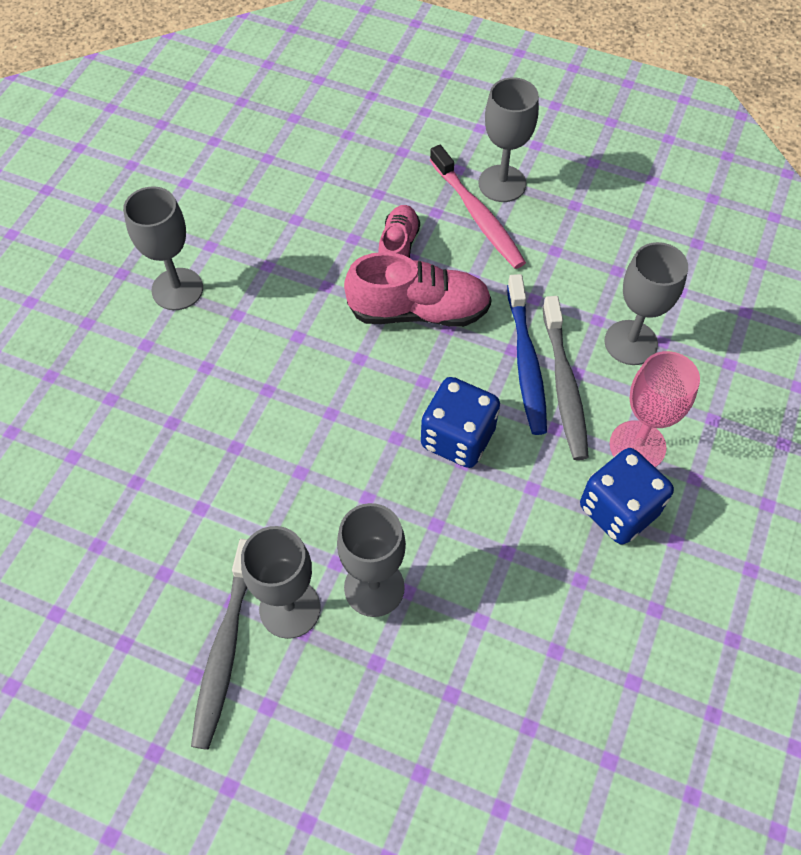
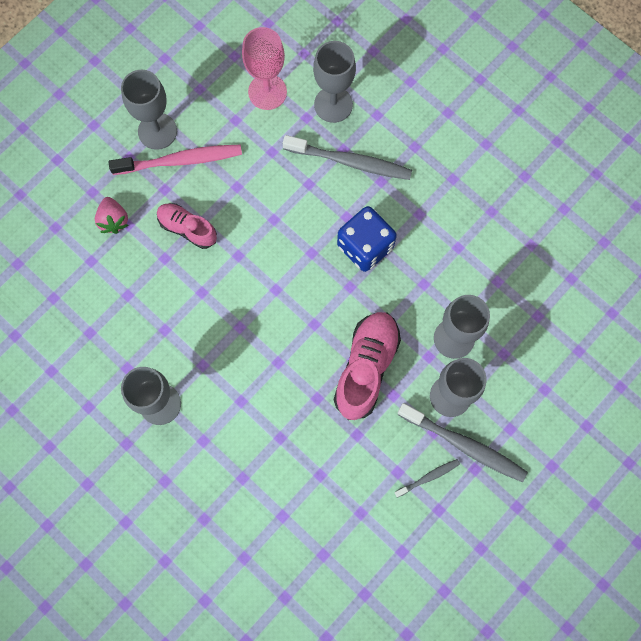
camera: 70 degrees left, 15 degrees up
pink shoe [344,252,492,327] -> pink shoe moved to [334,312,401,420]
blue toothbrush [507,274,547,435] -> none
blue dice [580,448,674,545] -> none
pink goblet [610,351,700,467] -> pink goblet moved to [242,27,287,110]
none -> pink strawberry [95,197,128,234]
none -> grey toothbrush [394,459,460,498]

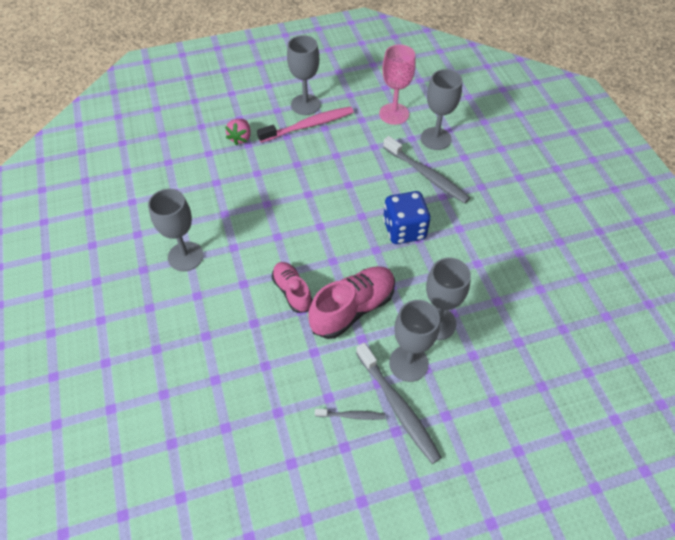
camera: 30 degrees right, 20 degrees down
pink toothbrush [109,145,242,175] -> pink toothbrush turned 45 degrees counterclockwise [257,106,354,143]
pink shoe [157,203,217,249] -> pink shoe moved to [272,262,313,313]

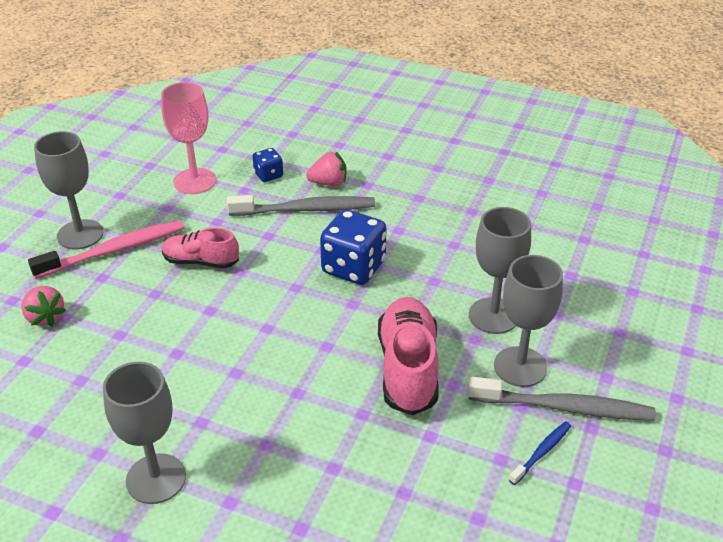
camera: 50 degrees left, 15 degrees down
pink toothbrush [257,106,354,143] -> pink toothbrush turned 45 degrees clockwise [28,220,184,279]
pink shoe [272,262,313,313] -> pink shoe moved to [162,227,239,268]
grey toothbrush [315,409,385,420] -> blue toothbrush [509,421,571,485]
grey goblet [421,69,462,150] -> blue dice [252,148,283,182]
none -> pink strawberry [306,152,347,186]

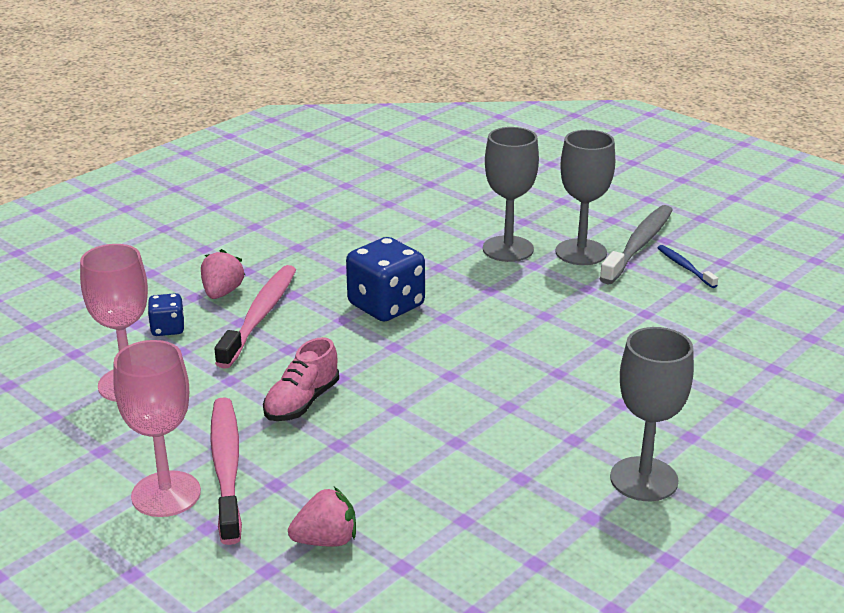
camera: 70 degrees left, 10 degrees down
grey goblet [34,131,104,249] -> pink goblet [113,340,201,517]
grey toothbrush [227,195,375,216] -> pink toothbrush [215,265,296,369]
pink shoe [378,297,439,416] -> none

